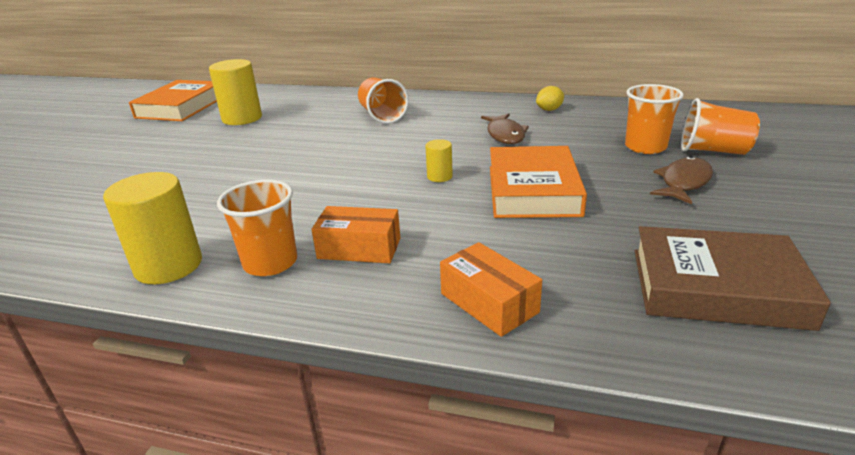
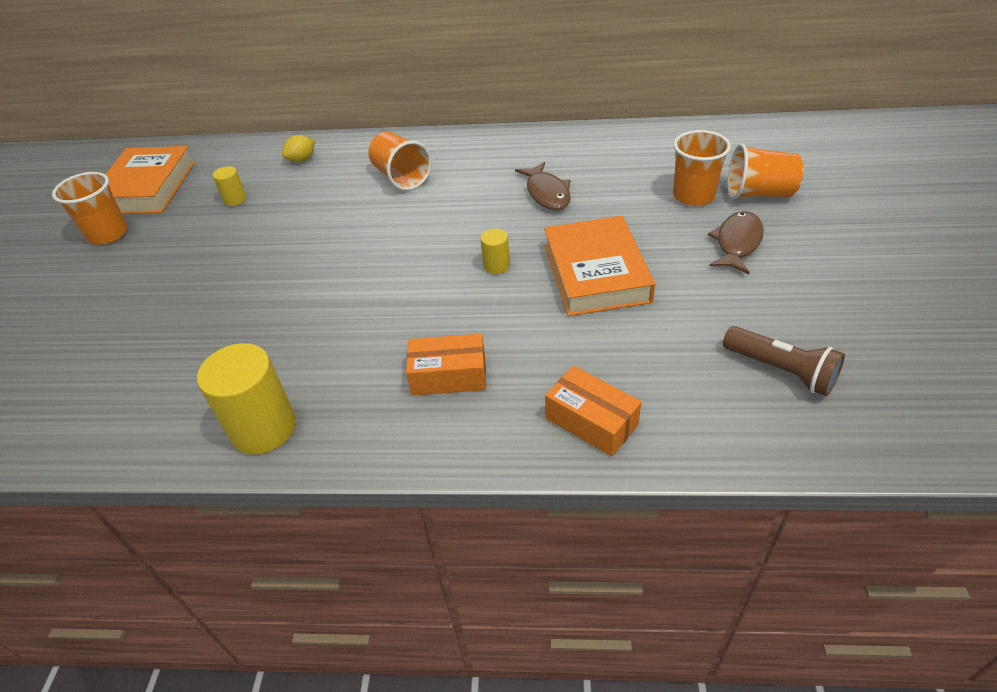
camera: 10 degrees left, 15 degrees up
yellow cylinder [209,59,262,125] -> yellow cylinder [213,166,247,206], size x0.50
orange cup [217,179,297,276] -> orange cup moved to [52,172,128,245]
yellow lemon [536,86,564,111] -> yellow lemon moved to [282,135,315,162]
brown book [635,226,831,331] -> brown flashlight [723,326,845,396]

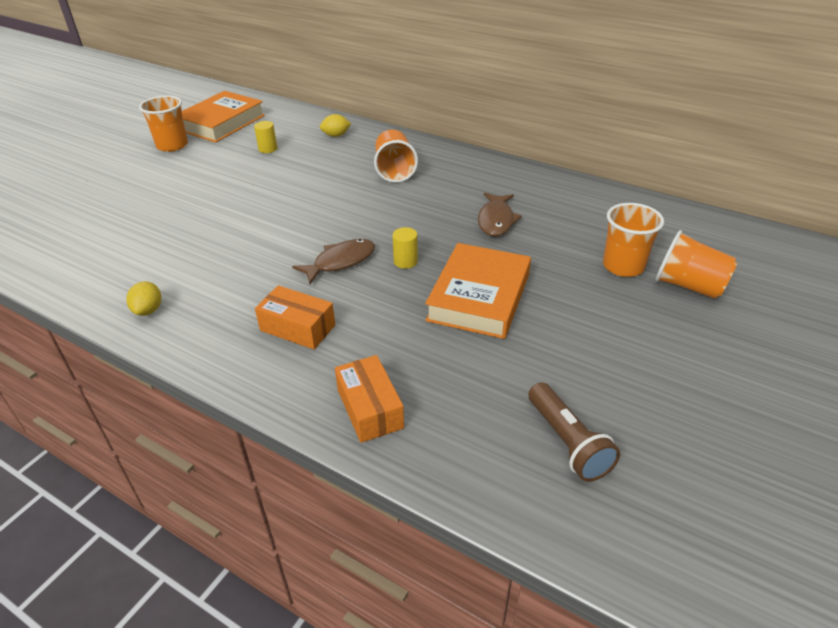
camera: 25 degrees right, 5 degrees down
yellow cylinder [197,343,296,455] -> yellow lemon [126,281,161,316]
brown fish [708,211,764,274] -> brown fish moved to [292,239,375,284]

